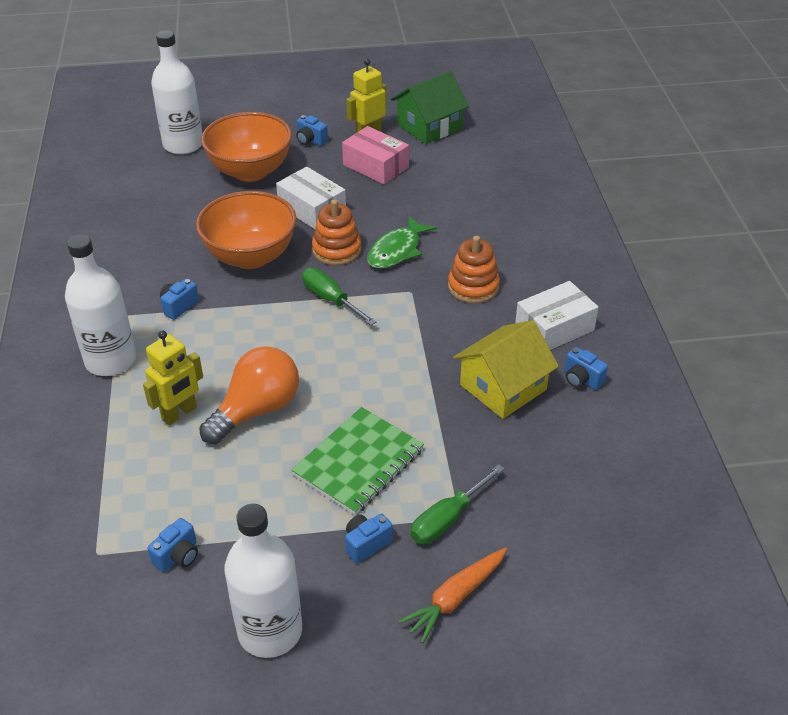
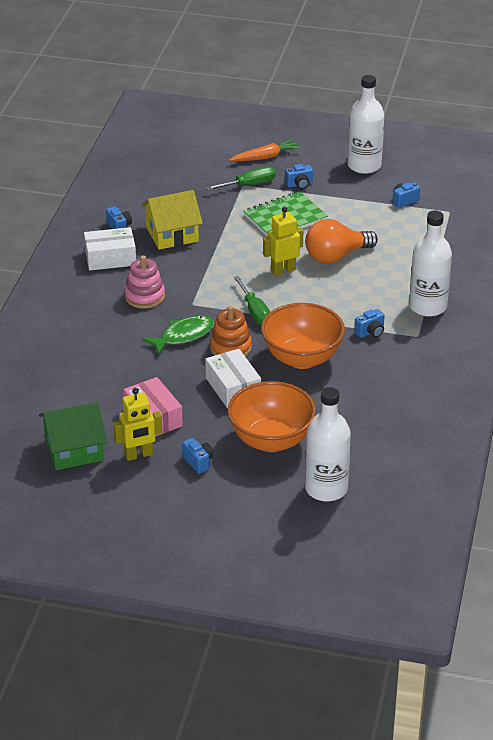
camera: 160 degrees left, 5 degrees down
yellow robot [143,330,203,425] -> yellow robot moved to [263,207,303,276]
orange stacking toy [448,235,500,303] -> pink stacking toy [125,255,165,309]

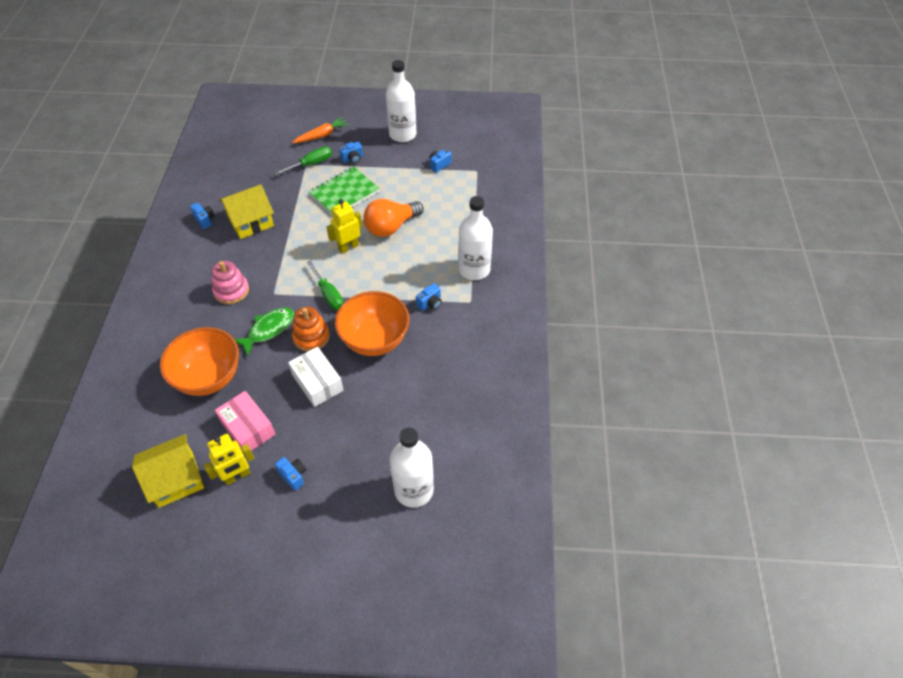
camera: 10 degrees left, 15 degrees up
green house [39,402,107,470] -> yellow house [132,434,204,508]
white box [84,227,136,271] -> none
orange bowl [228,381,316,452] -> orange bowl moved to [160,327,239,396]

